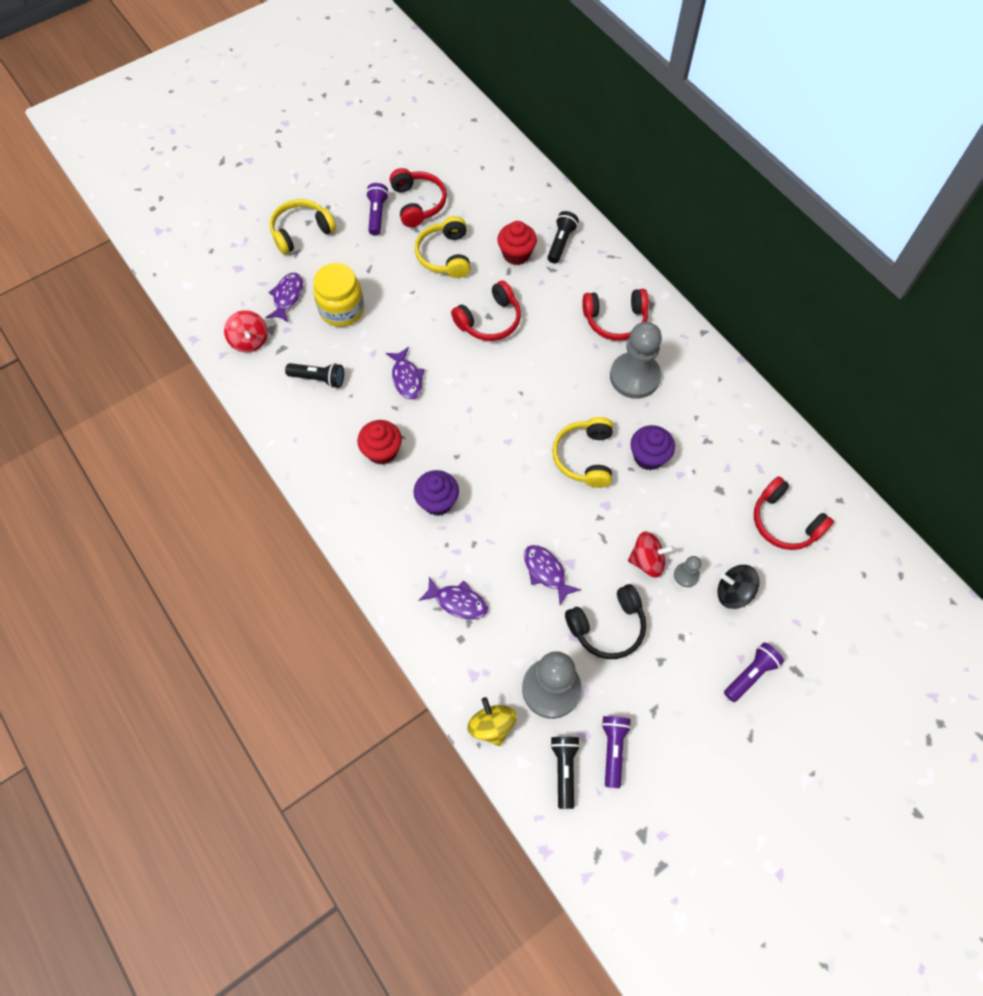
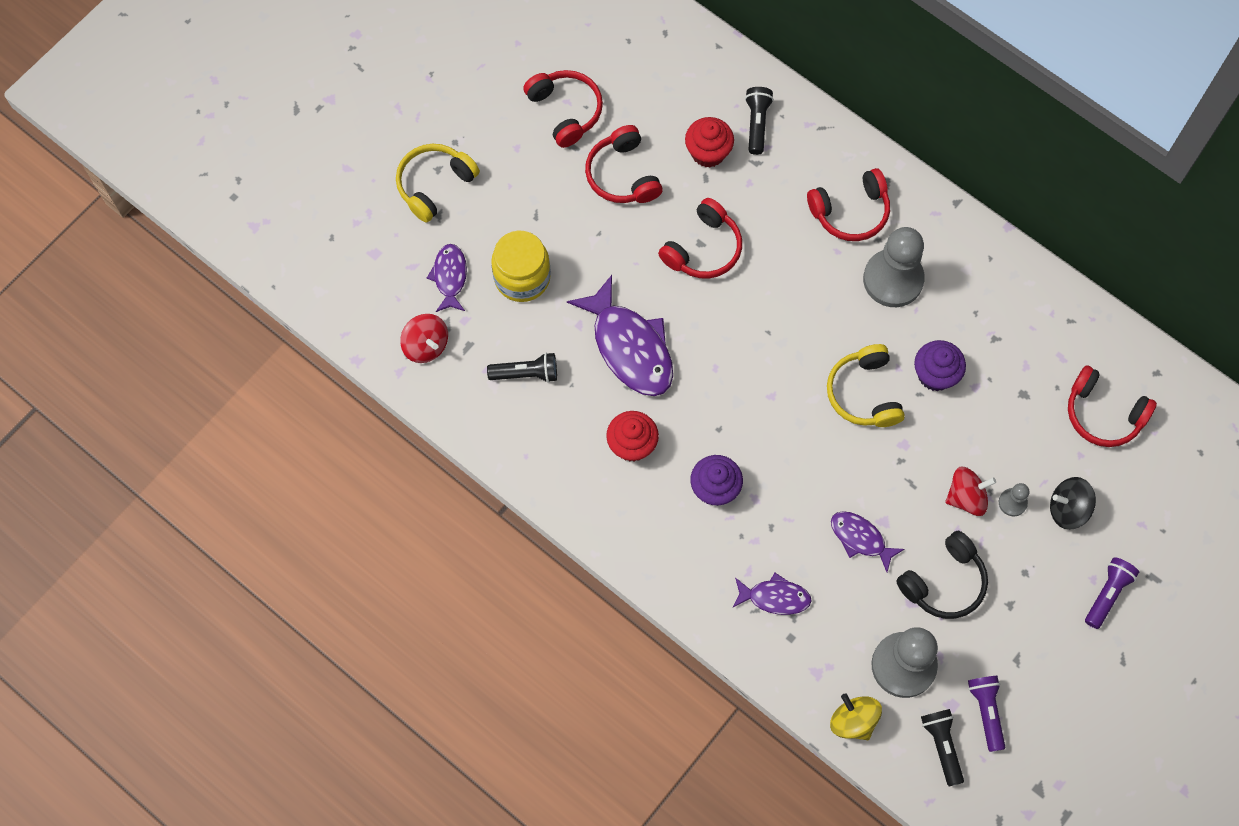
camera: 15 degrees left, 5 degrees up
purple flashlight [366,183,389,236] -> none
purple fish [386,347,425,399] -> purple fish [567,275,673,396], size x1.83
yellow headphones [415,216,470,278] -> red headphones [585,125,663,203]

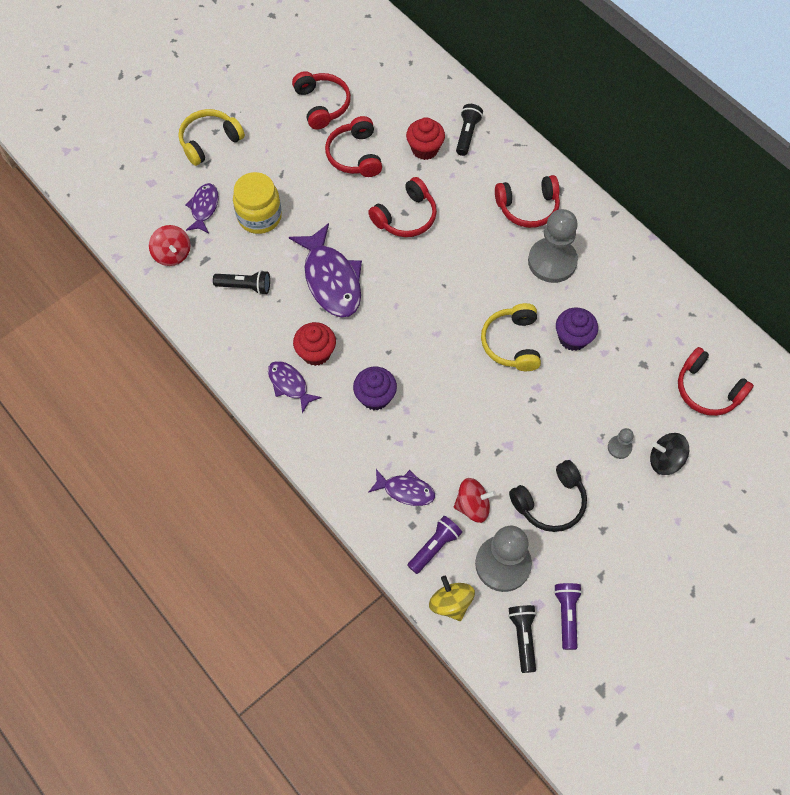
camera: 10 degrees right, 5 degrees down
purple fish [831,511,904,572] -> purple fish moved to [268,361,321,413]
red spinning top [945,467,996,516] -> red spinning top moved to [454,478,496,523]
purple flashlight [1085,557,1139,629] -> purple flashlight moved to [407,516,462,574]

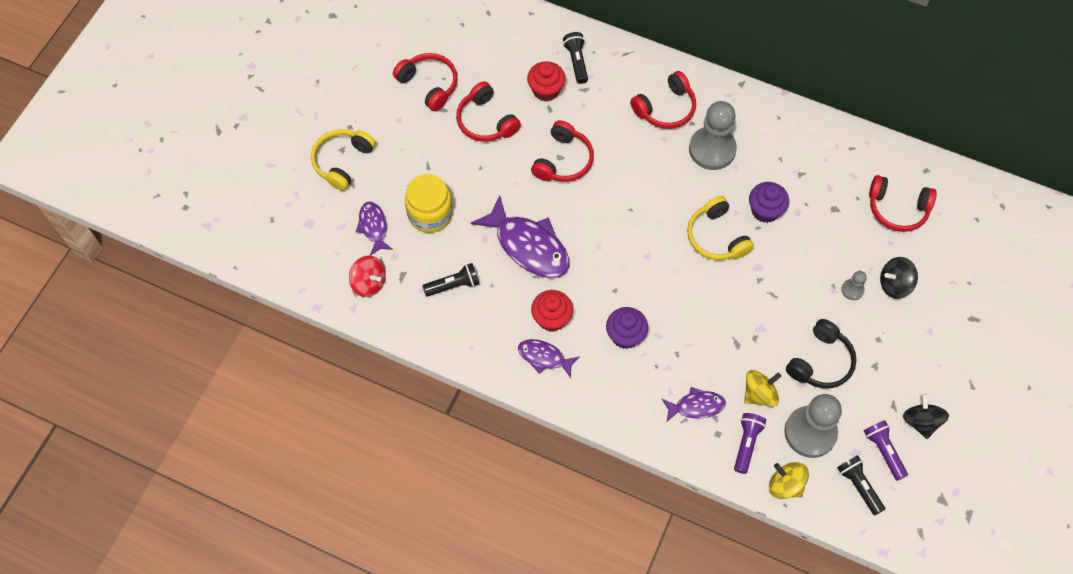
camera: 25 degrees left, 0 degrees up
red spinning top [454,478,496,523] -> yellow spinning top [744,370,781,407]
none -> black spinning top [903,394,949,439]

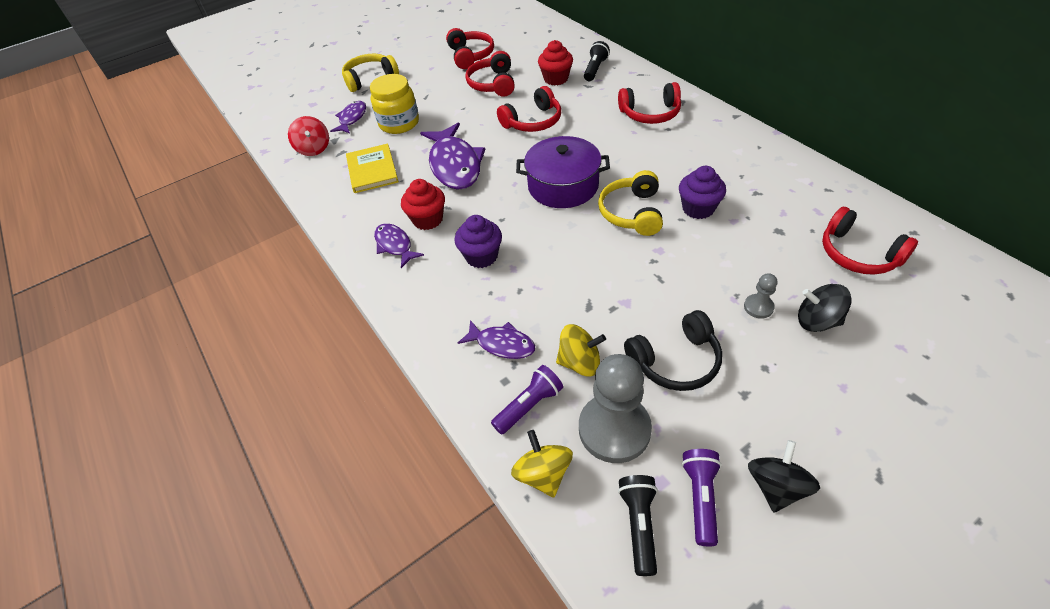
camera: 35 degrees right, 15 degrees down
black flashlight [423,263,479,296] -> yellow book [346,143,399,193]
grey pawn [689,101,737,170] -> none
none -> purple pot [516,136,610,208]

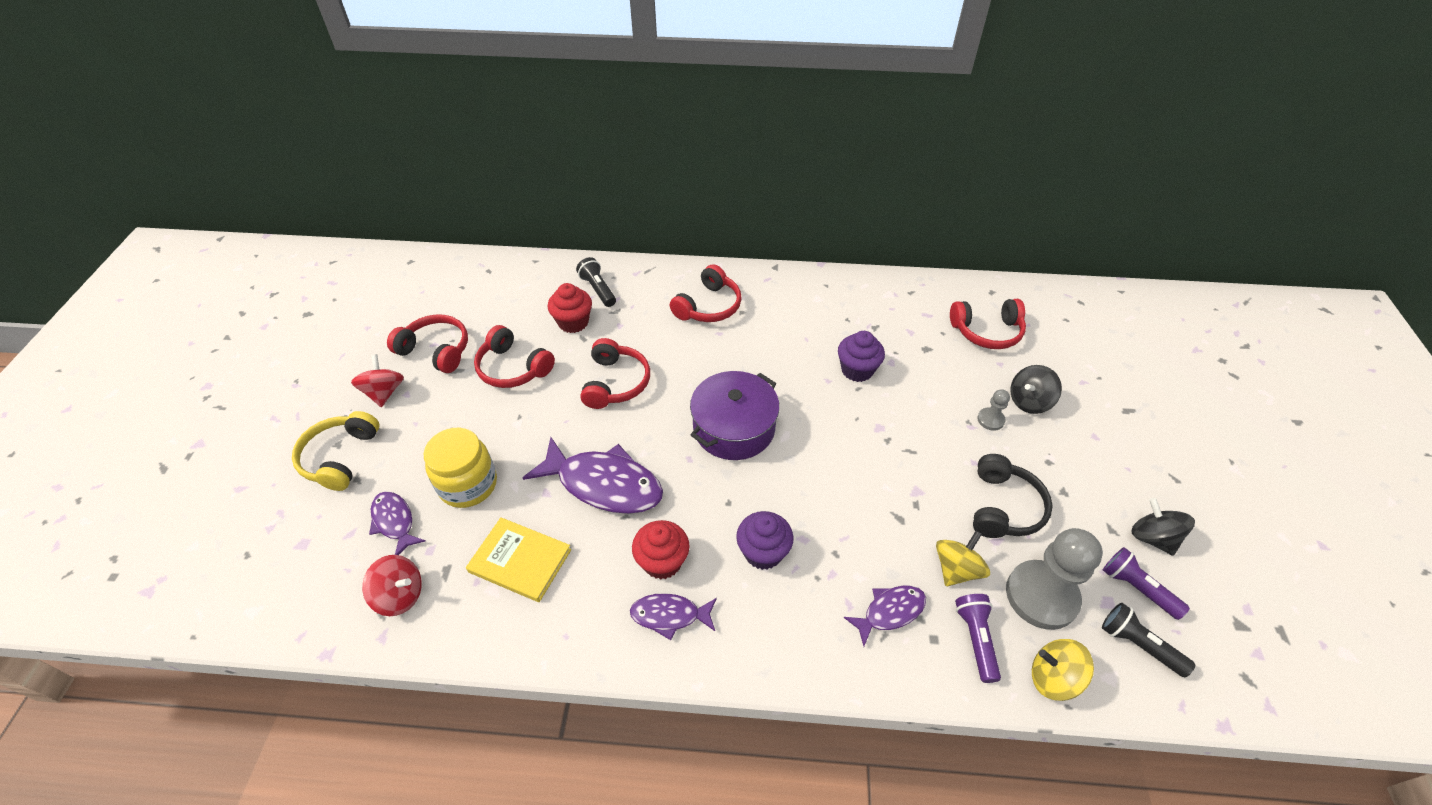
camera: 55 degrees left, 0 degrees up
yellow headphones [598,170,663,236] -> none
none -> red spinning top [351,354,404,407]

